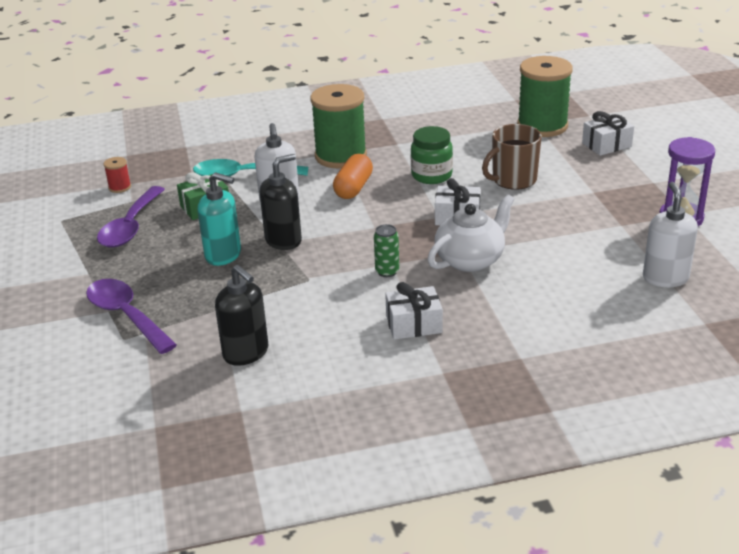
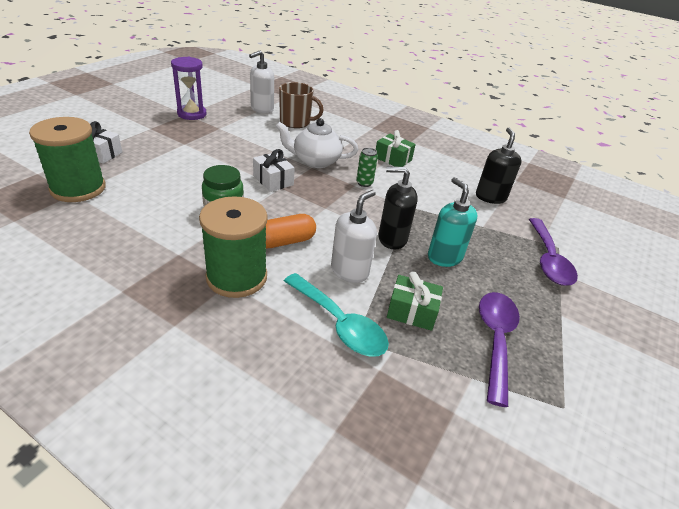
camera: 140 degrees left, 5 degrees up
purple spoon [97,186,165,248] -> purple spoon turned 45 degrees counterclockwise [479,292,520,407]
red spool [104,157,131,193] -> none
white gift [385,282,443,340] -> green gift [376,130,416,167]
brown mug [482,124,542,190] -> brown mug moved to [279,82,324,128]

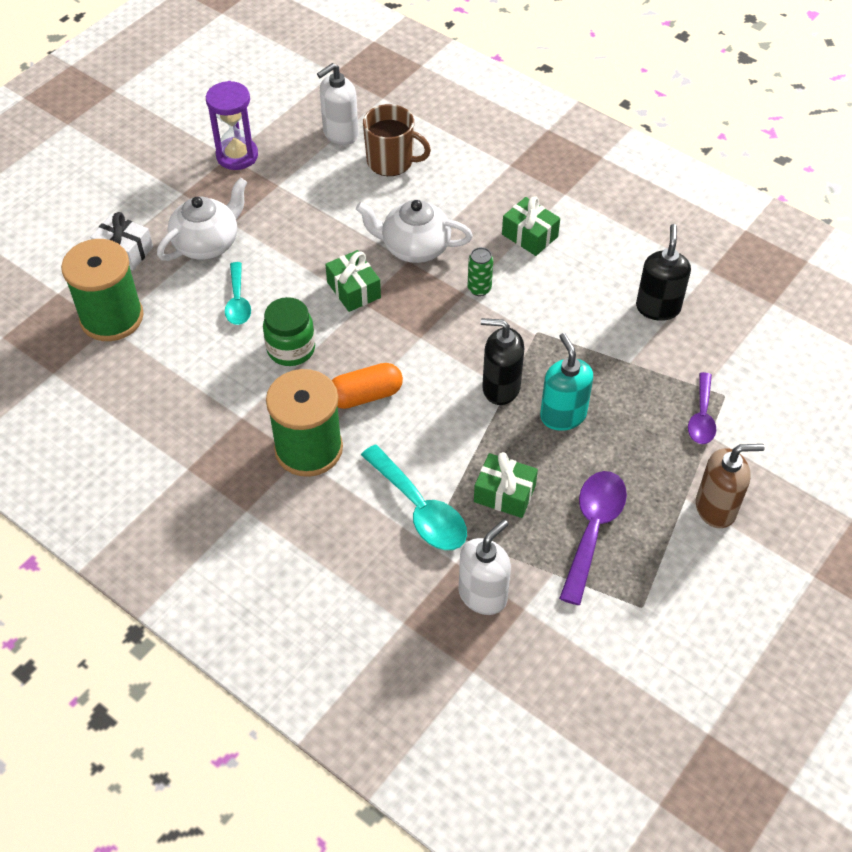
camera: 10 degrees right, 15 degrees up
white gift [253,149,295,192] -> green gift [325,250,381,312]
white soap dispenser [331,190,377,283] -> white soap dispenser moved to [458,519,511,615]
purple spoon [529,218,578,286] -> purple spoon [688,372,716,444], size x0.64
none -> white teapot [157,178,248,261]
none -> turquoise spoon [225,262,251,325]
none -> brown soap dispenser [696,444,765,528]

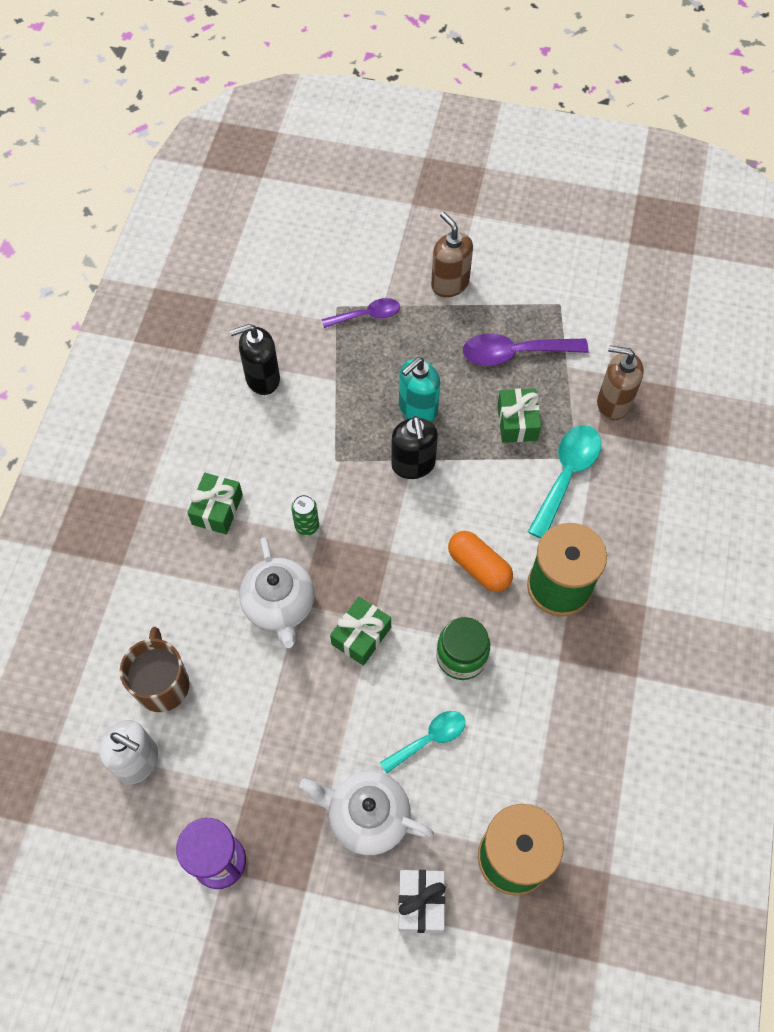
camera: 115 degrees left, 10 degrees up
white soap dispenser [458,519,511,615] -> brown soap dispenser [597,345,644,420]

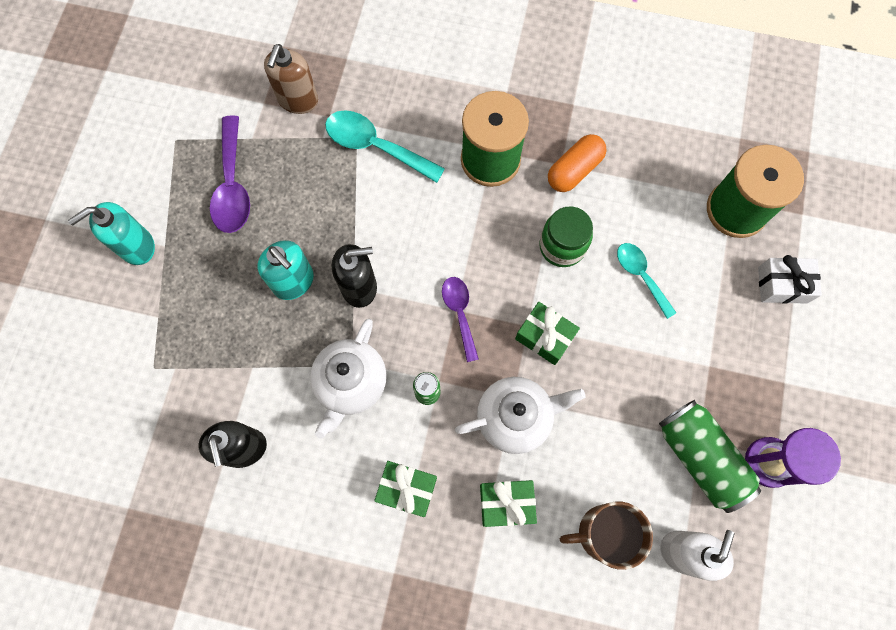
camera: 90 degrees left, 10 degrees up
white teapot [299,771,434,855] -> white teapot moved to [310,319,387,439]
purple spoon [322,298,400,328] -> purple spoon moved to [442,277,479,362]
brown soap dispenser [431,212,473,297] -> turquoise soap dispenser [68,202,155,265]
orange capsule [448,531,513,592] -> orange capsule moved to [548,134,606,192]
green gift [497,388,541,443] -> green gift moved to [480,480,537,527]
none -> green can [659,400,761,513]

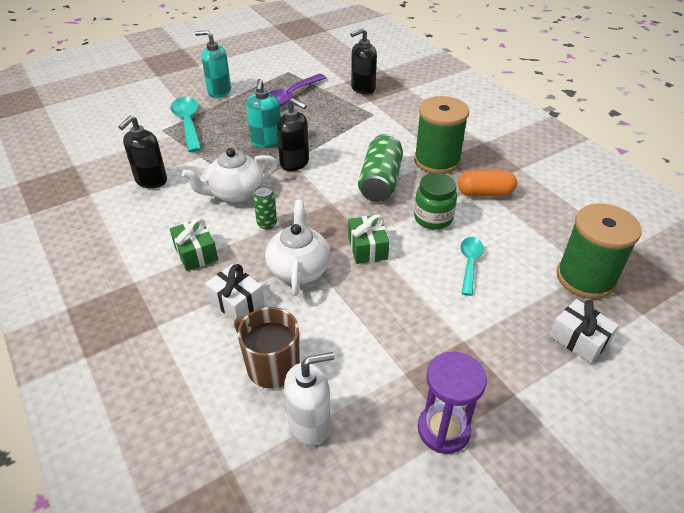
camera: 45 degrees right, 30 degrees down
brown soap dispenser [264,44,318,114] -> black soap dispenser [350,28,377,95]
turquoise spoon [325,110,445,183] -> turquoise spoon moved to [171,97,201,152]
purple spoon [442,277,479,362] -> none
white teapot [455,377,586,454] -> white teapot turned 120 degrees counterclockwise [265,200,331,296]
green gift [480,480,537,527] -> white gift [205,264,264,321]
green can [659,400,761,513] -> green can moved to [358,134,403,202]

